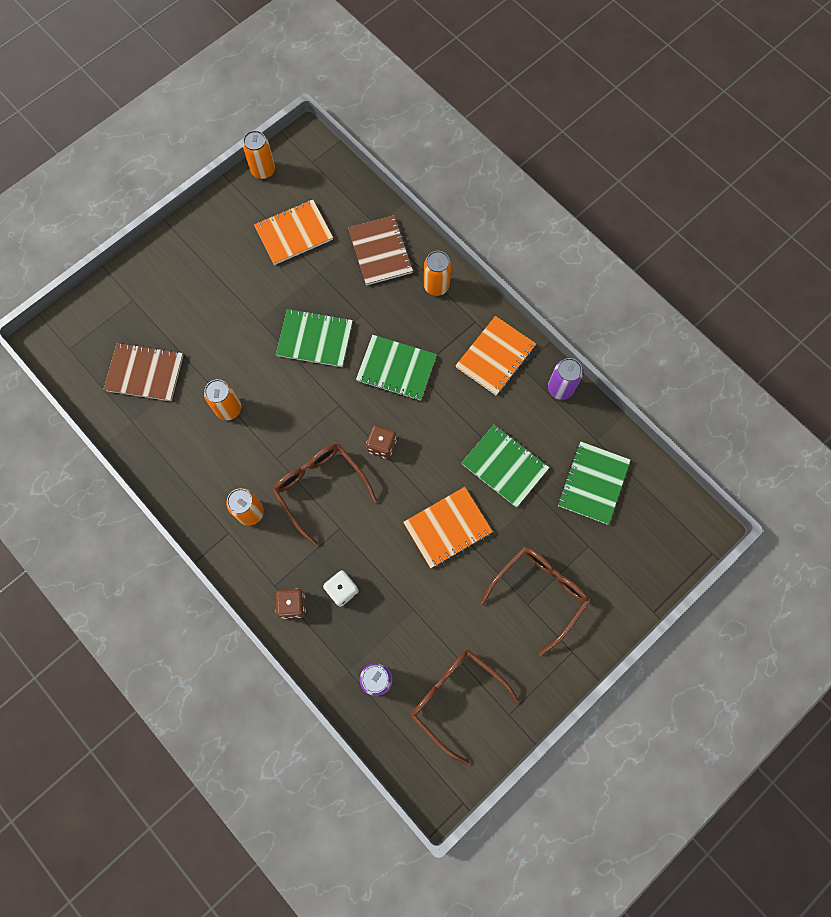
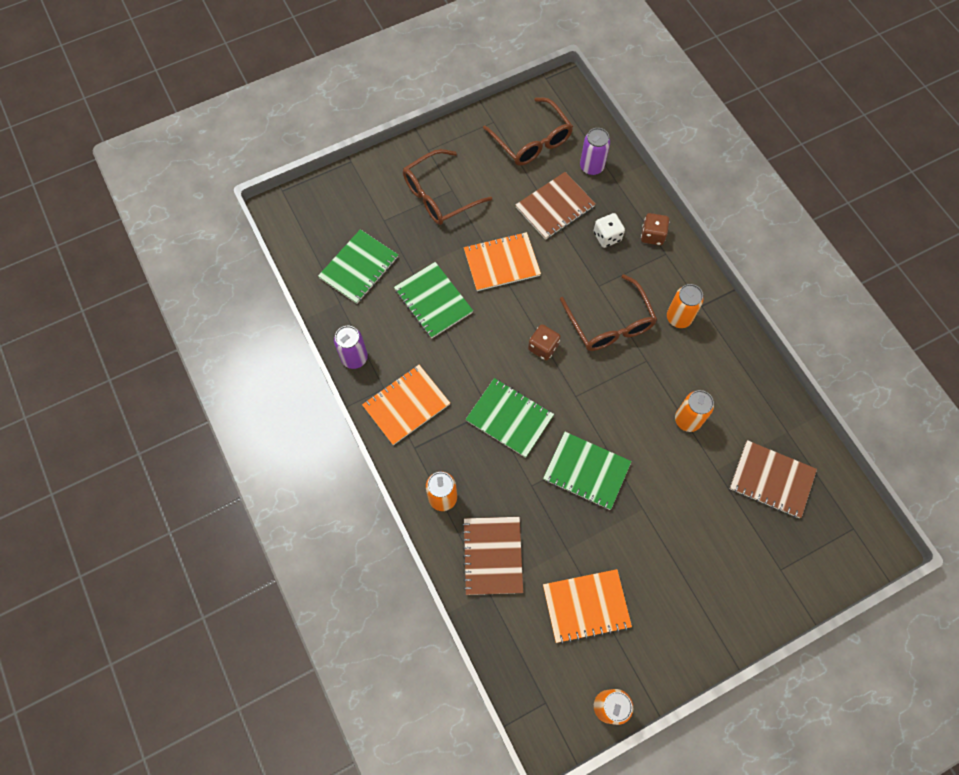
camera: 165 degrees left, 5 degrees down
none -> brown notebook [516,172,596,240]

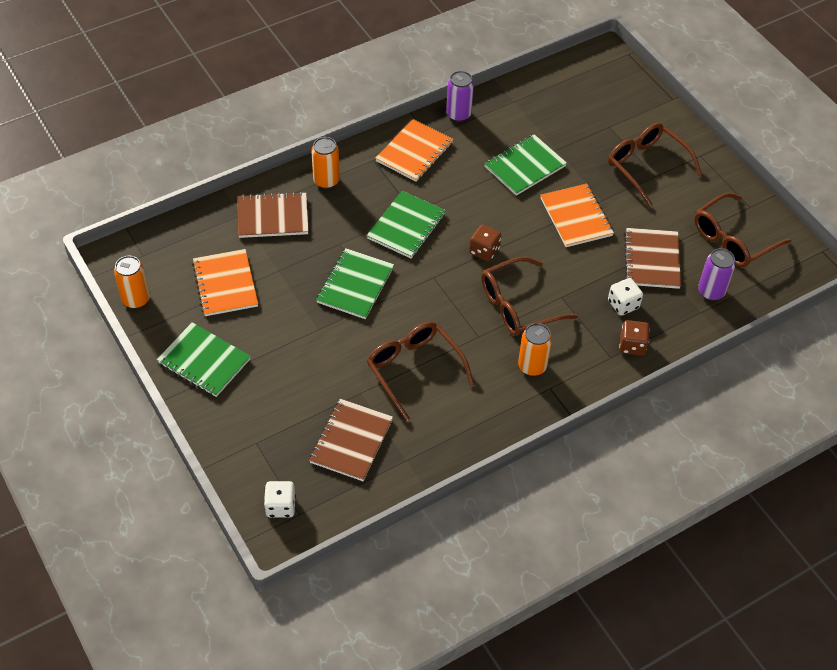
camera: 85 degrees right, 15 degrees down
green notebook [318,229,398,304] -> green notebook moved to [157,322,251,397]
orange notebook [362,365,450,445] -> orange notebook turned 75 degrees clockwise [375,119,453,182]
brown notebook [516,172,596,240] -> brown notebook turned 45 degrees clockwise [624,228,681,289]
orange can [675,390,714,432] -> brown glasses [367,322,474,421]
none -> white dice [264,481,296,518]

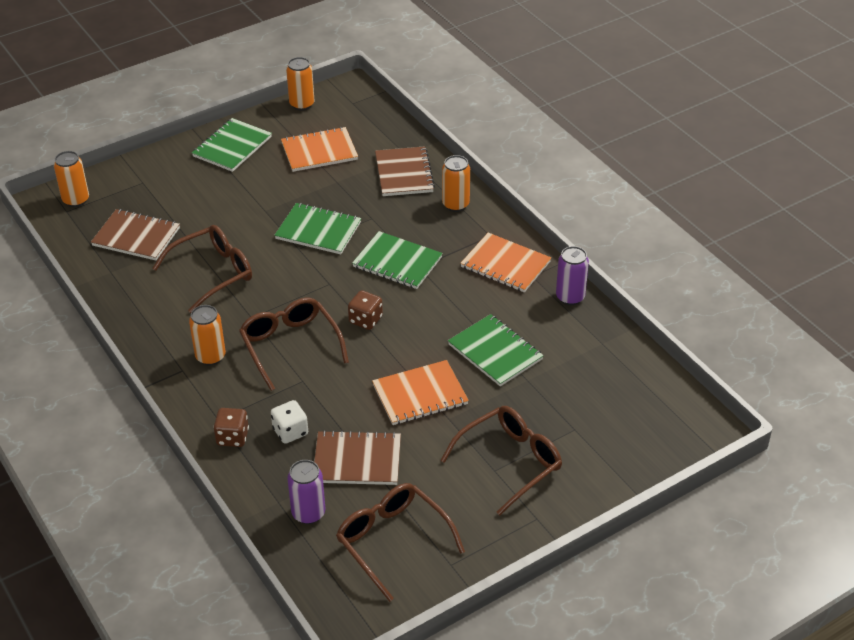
camera: 90 degrees right, 10 degrees down
white dice [264,481,296,518] -> orange can [54,151,89,207]

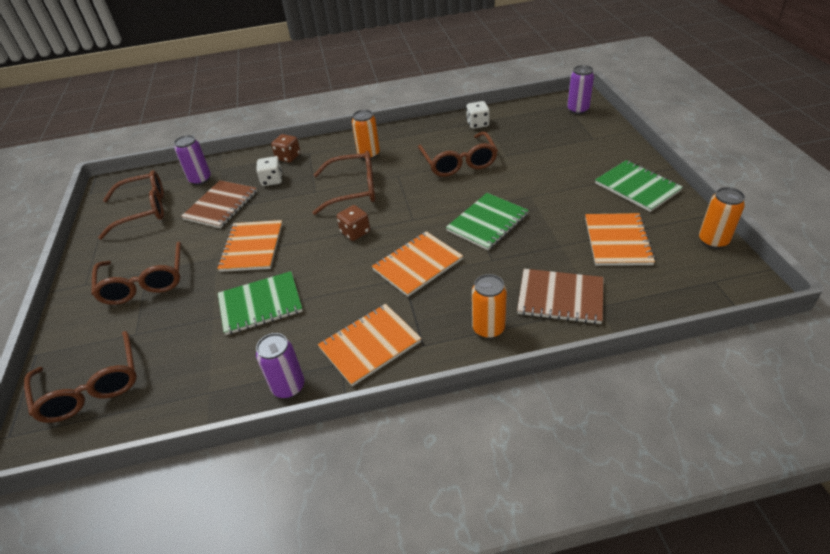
camera: 115 degrees right, 0 degrees up
orange can [54,151,89,207] -> purple can [567,65,594,114]
brown notebook [91,209,180,261] -> none
green notebook [352,231,443,289] -> orange notebook [372,231,463,297]
none -> brown glasses [24,331,137,423]
none -> white dice [466,101,490,129]

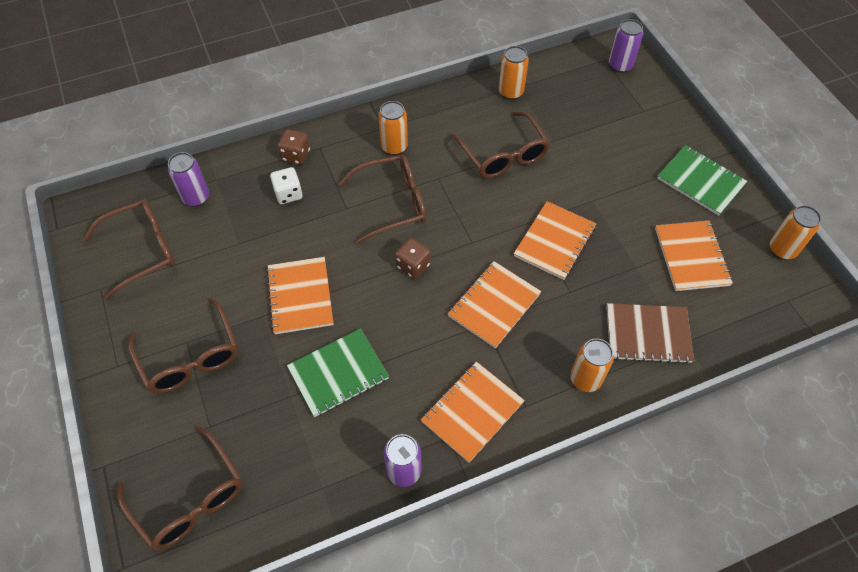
camera: 15 degrees left, 15 degrees up
brown notebook [181,180,257,228] -> none
green notebook [446,193,529,250] -> orange notebook [514,201,596,280]
white dice [466,101,490,129] -> orange can [498,46,529,100]

